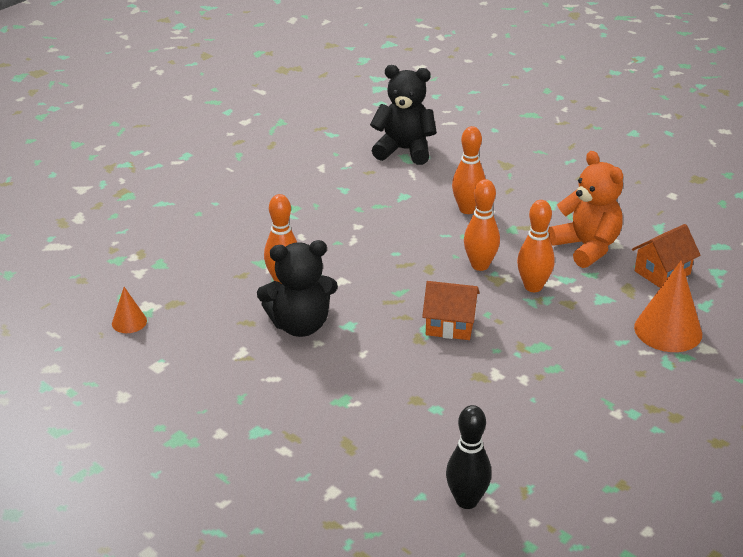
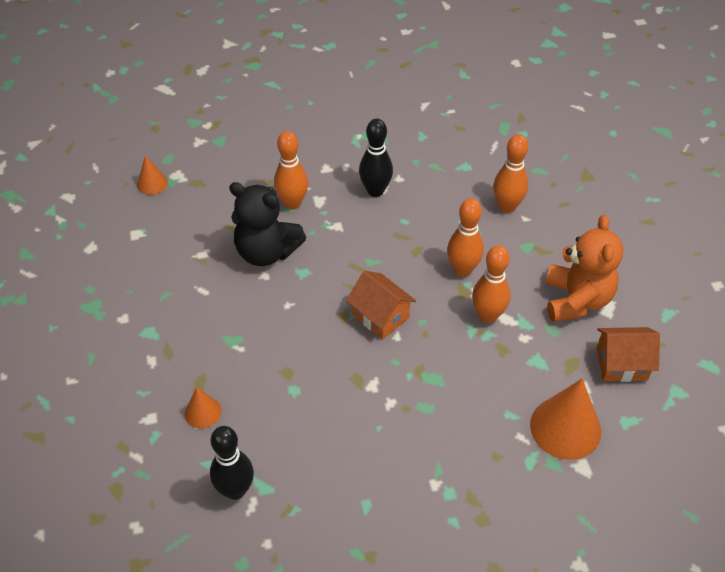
camera: 35 degrees right, 15 degrees up
black teddy bear [370,65,437,165] -> none
none -> orange cone [185,387,221,429]
none -> black bowling pin [359,119,393,197]

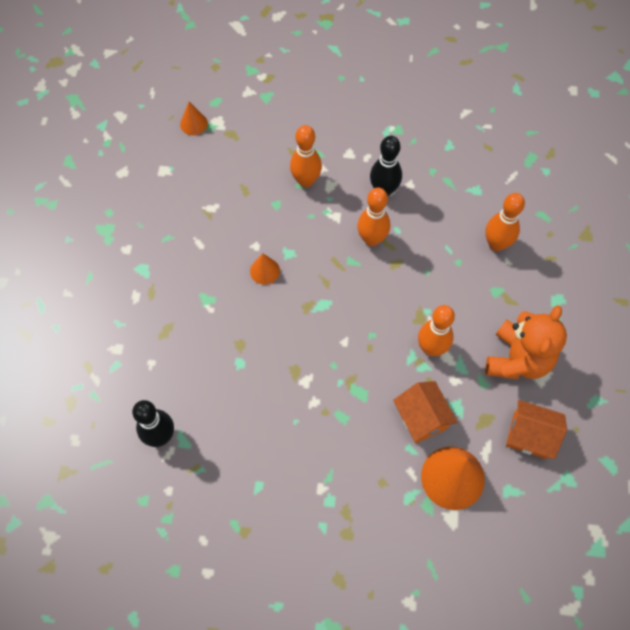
camera: 20 degrees right, 15 degrees up
orange cone [185,387,221,429] -> orange cone moved to [250,253,280,285]
black teddy bear [229,182,306,266] -> none
orange house [346,271,416,340] -> orange house moved to [393,381,458,443]
orange bowling pin [447,198,484,277] -> orange bowling pin moved to [357,188,390,246]

